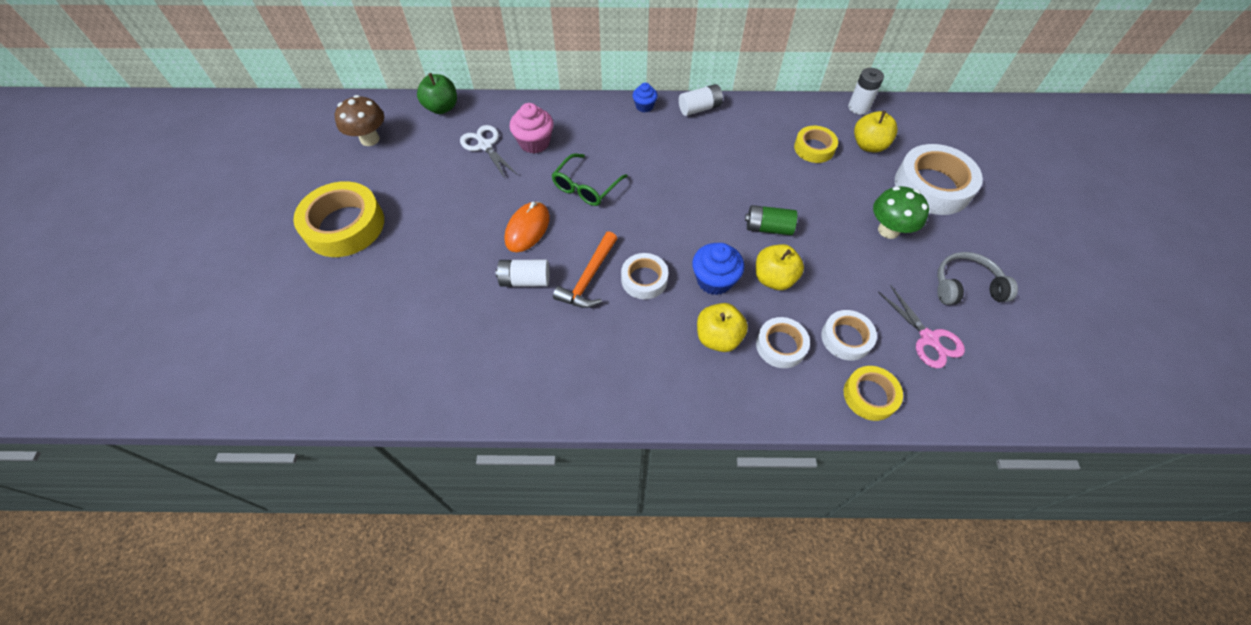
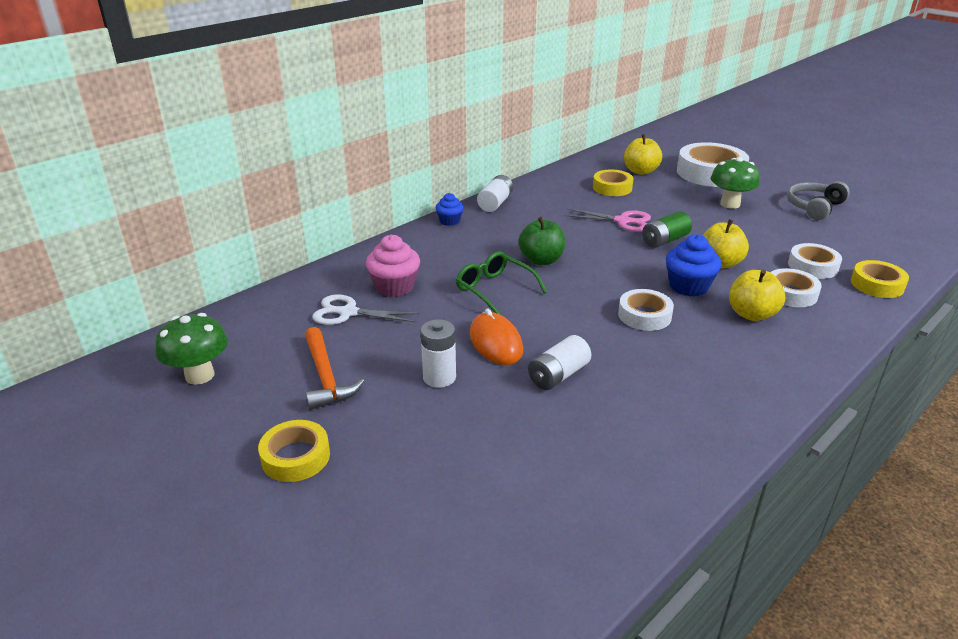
camera: 45 degrees left, 25 degrees down
yellow tape [293,181,384,257] -> yellow tape [258,420,330,482], size x0.56
brown mushroom [335,95,384,146] -> green mushroom [155,313,228,385]
green apple [417,73,457,114] -> green apple moved to [519,217,565,265]
green glasses [552,154,628,206] -> green glasses turned 150 degrees clockwise [456,251,547,315]
orange hammer [553,231,617,308] -> orange hammer moved to [305,327,364,410]
white battery [848,68,884,115] -> white battery moved to [420,319,456,388]
pink scissors [878,285,965,368] -> pink scissors moved to [564,208,651,232]

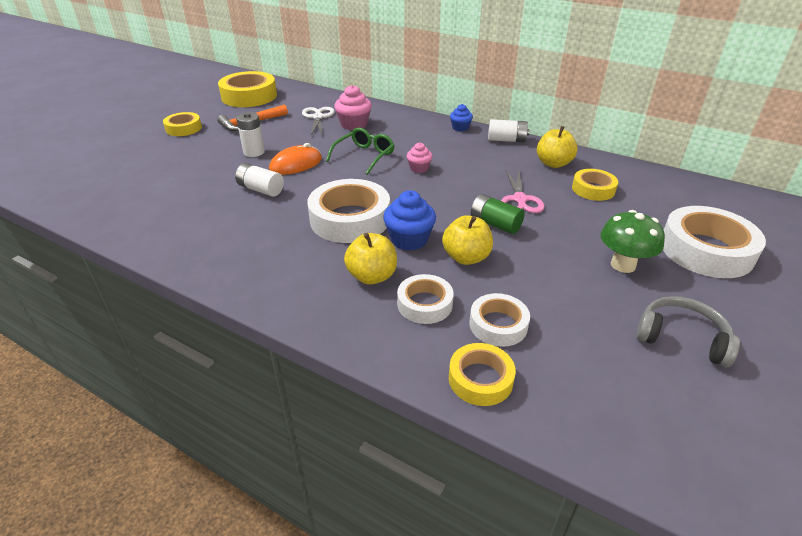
camera: 75 degrees right, 5 degrees up
green mushroom [155,313,228,385] -> yellow tape [218,71,277,107]
green apple [519,217,565,265] -> pink cupcake [407,143,433,173]
white tape [618,289,674,331] -> white tape [308,179,390,243], size x1.77
yellow apple [624,134,662,175] -> yellow apple moved to [537,126,578,168]

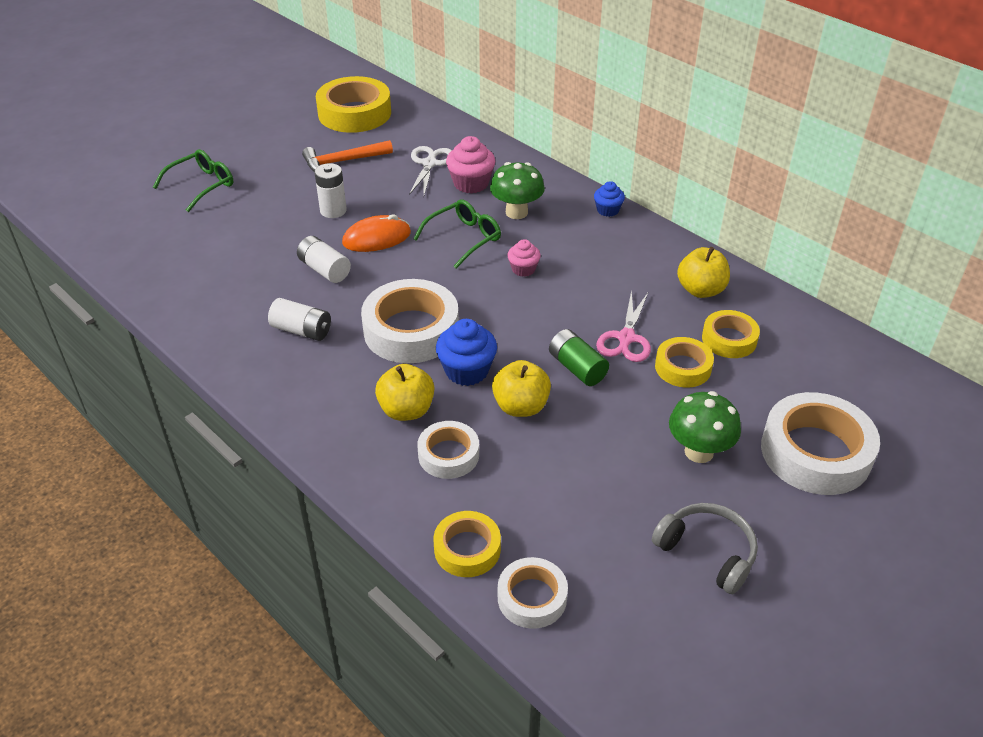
camera: 15 degrees right, 5 degrees up
yellow tape [163,112,202,136] -> yellow tape moved to [655,337,714,388]
white tape [469,293,530,347] -> white tape moved to [498,557,568,629]
white battery [488,119,529,142] -> white battery moved to [268,298,331,341]
none -> green glasses [153,149,233,212]
none -> green mushroom [490,162,545,219]

